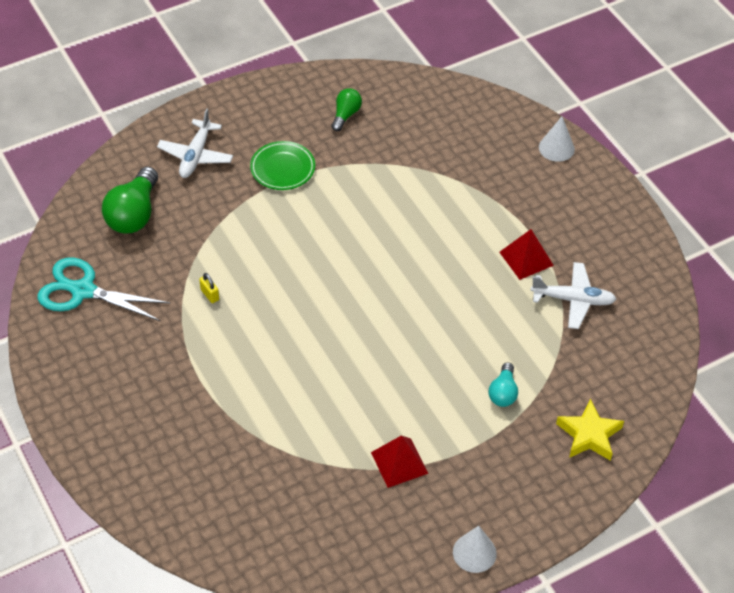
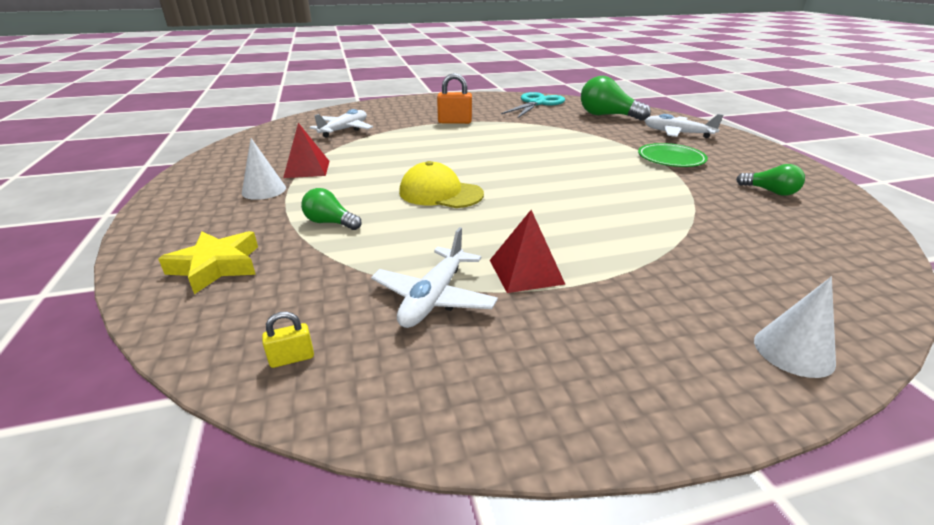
camera: 105 degrees right, 20 degrees down
yellow padlock [199,273,219,303] -> yellow padlock moved to [262,312,314,368]
white cone [453,526,497,573] -> white cone moved to [242,138,286,200]
turquoise light bulb [488,363,518,407] -> green light bulb [301,188,362,230]
none -> white plane [309,109,373,138]
none -> yellow cap [399,161,484,208]
none -> orange padlock [437,73,472,124]

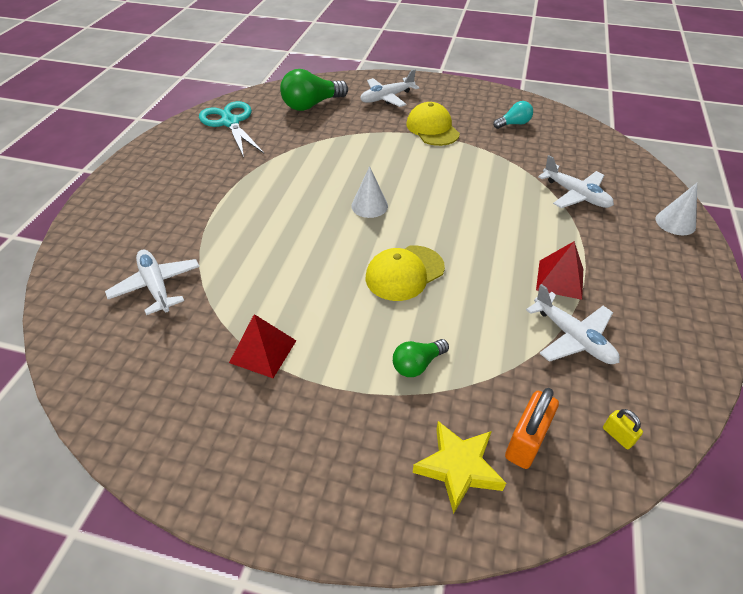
camera: 60 degrees left, 15 degrees up
white cone [242,138,286,200] -> white cone moved to [351,166,388,218]
yellow padlock [262,312,314,368] -> yellow padlock turned 45 degrees counterclockwise [603,409,643,449]
orange padlock [437,73,472,124] -> orange padlock moved to [505,388,559,469]
green plate [638,143,708,167] -> yellow cap [406,102,460,146]
green light bulb [736,164,805,196] -> turquoise light bulb [493,101,533,129]
none -> white plane [538,155,614,208]

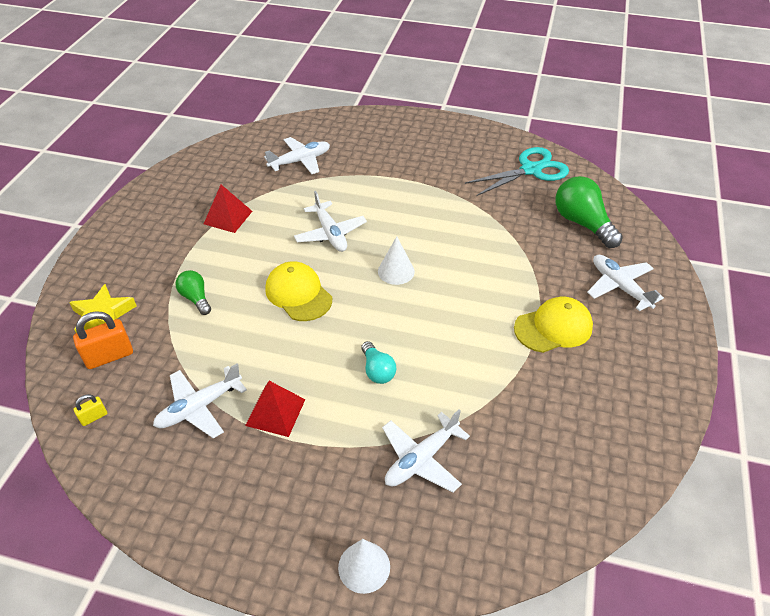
camera: 90 degrees right, 0 degrees up
turquoise light bulb [493,101,533,129] -> turquoise light bulb moved to [361,341,396,384]
orange padlock [505,388,559,469] -> orange padlock turned 60 degrees counterclockwise [73,311,133,369]
none -> white plane [294,191,367,252]

